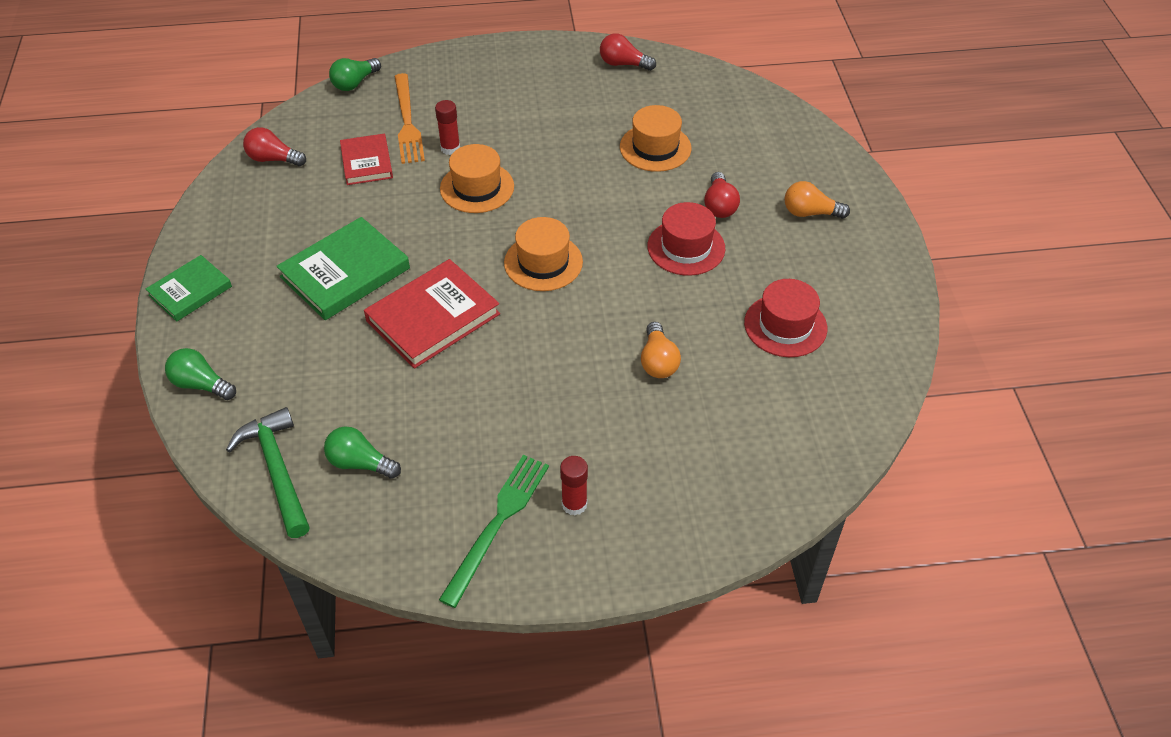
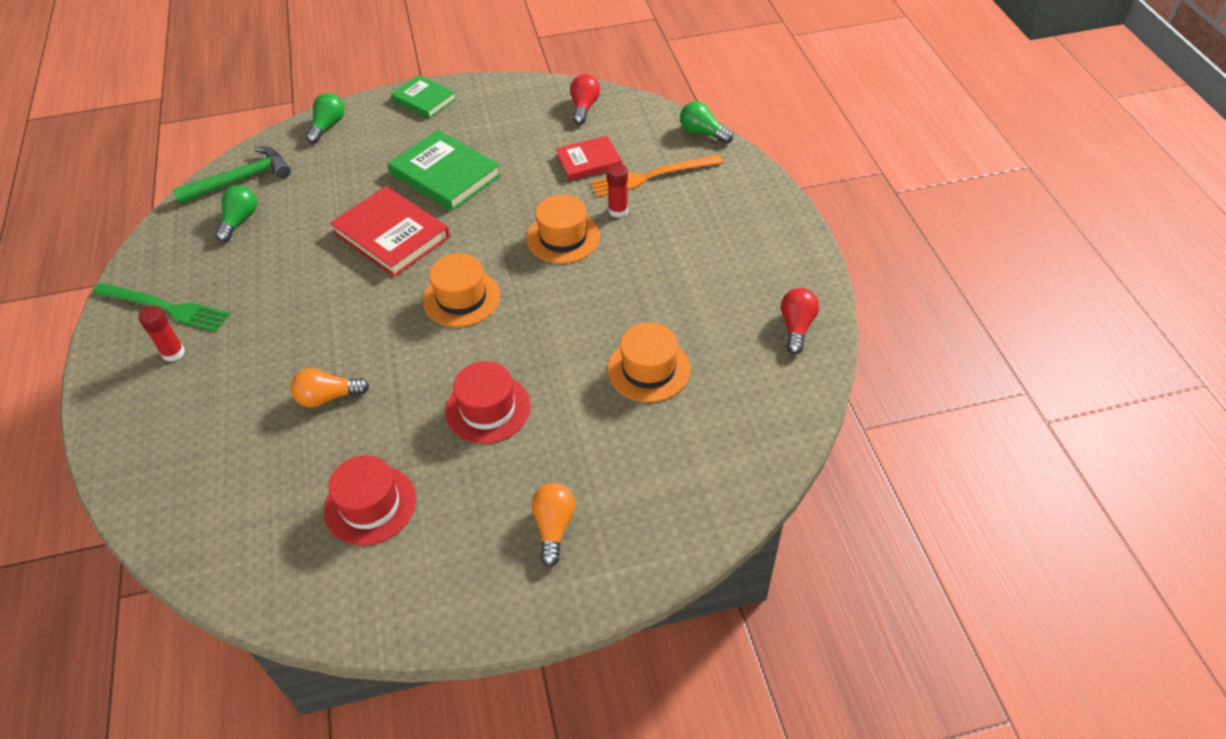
camera: 85 degrees right, 0 degrees up
red light bulb [704,172,740,218] -> none

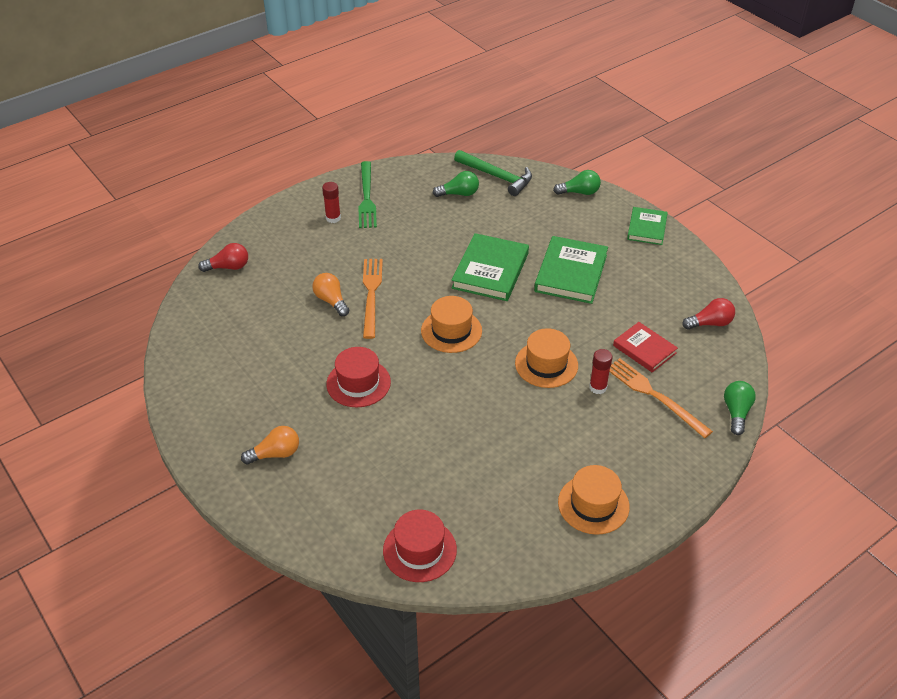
camera: 65 degrees right, 5 degrees down
red hat [324,455,416,545] -> red hat moved to [383,510,457,582]
red book [330,186,450,277] -> green book [452,233,529,301]
orange hat [607,322,691,402] -> orange hat moved to [558,465,630,535]
red light bulb [781,288,819,354] -> red light bulb moved to [198,243,248,272]
none -> orange fork [363,259,383,339]

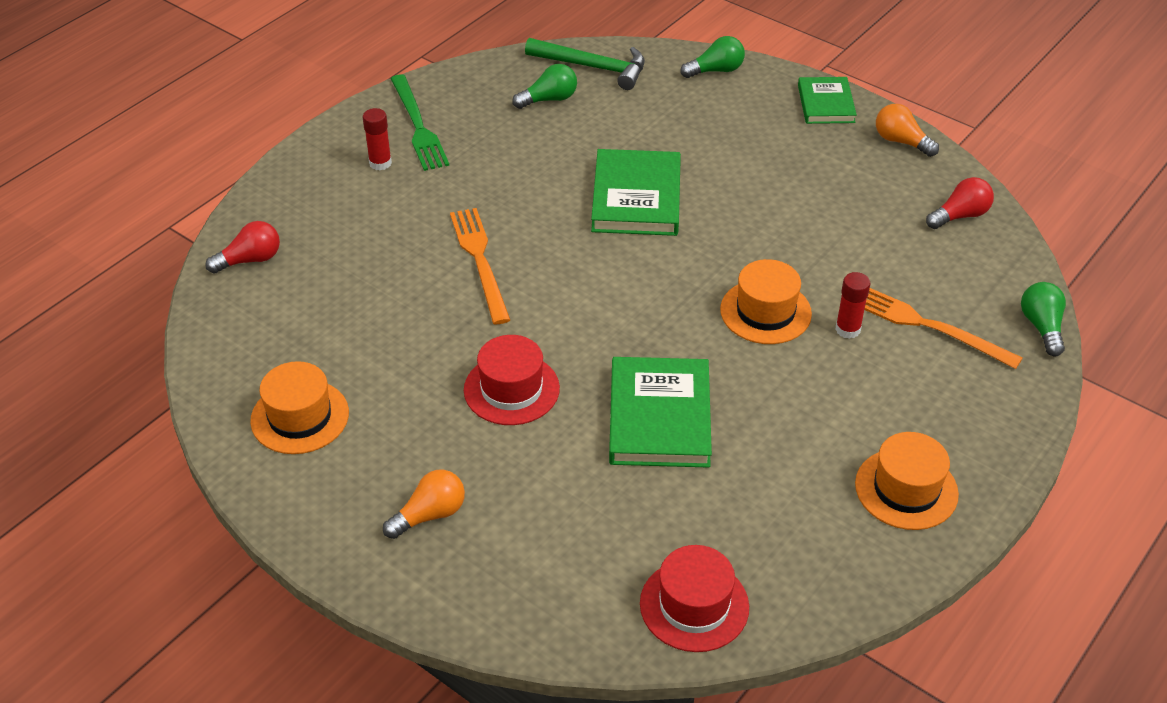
camera: 15 degrees left, 0 degrees up
orange light bulb [312,273,350,316] -> orange light bulb moved to [876,104,939,157]
orange hat [421,296,482,353] -> orange hat moved to [250,361,349,454]
green book [534,236,608,304] -> green book moved to [609,357,712,468]
red book [613,322,678,372] -> none

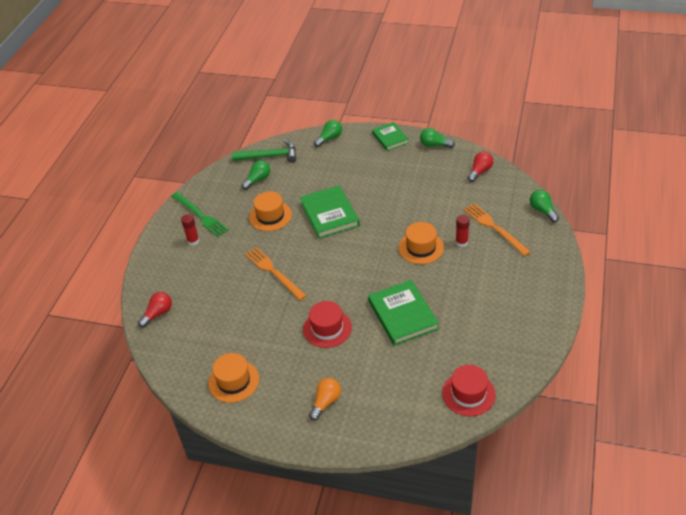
camera: 20 degrees left, 0 degrees up
orange hat [855,432,959,530] -> orange hat moved to [249,191,292,231]
orange fork [864,288,1023,369] -> orange fork turned 45 degrees clockwise [464,203,531,256]
orange light bulb [876,104,939,157] -> green light bulb [420,128,455,148]

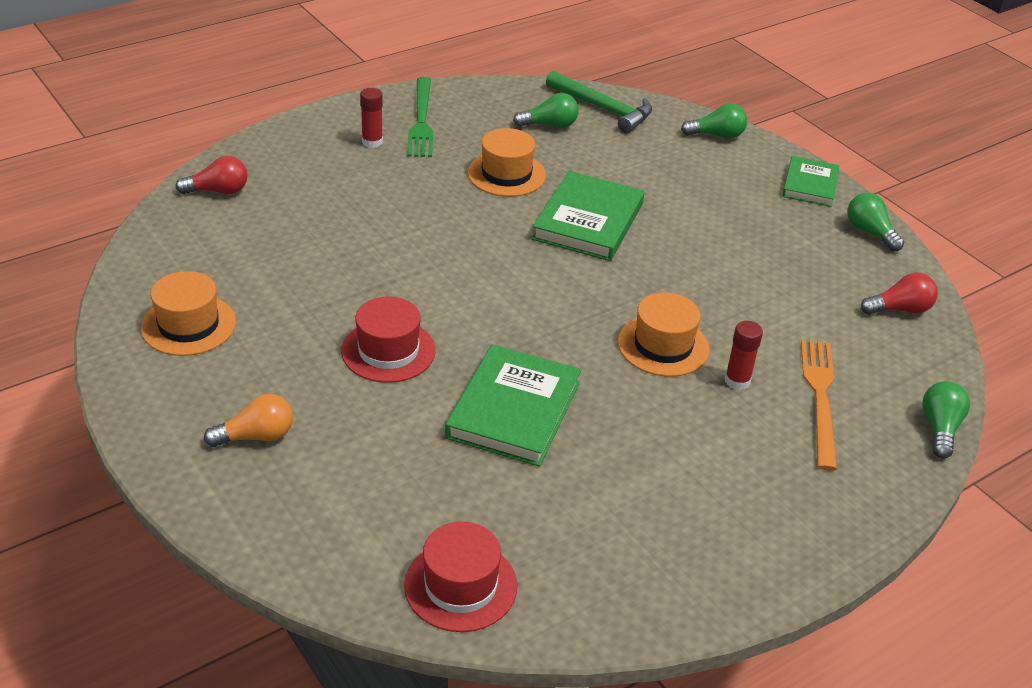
camera: 35 degrees right, 5 degrees down
orange fork [245,247,307,301] -> none

